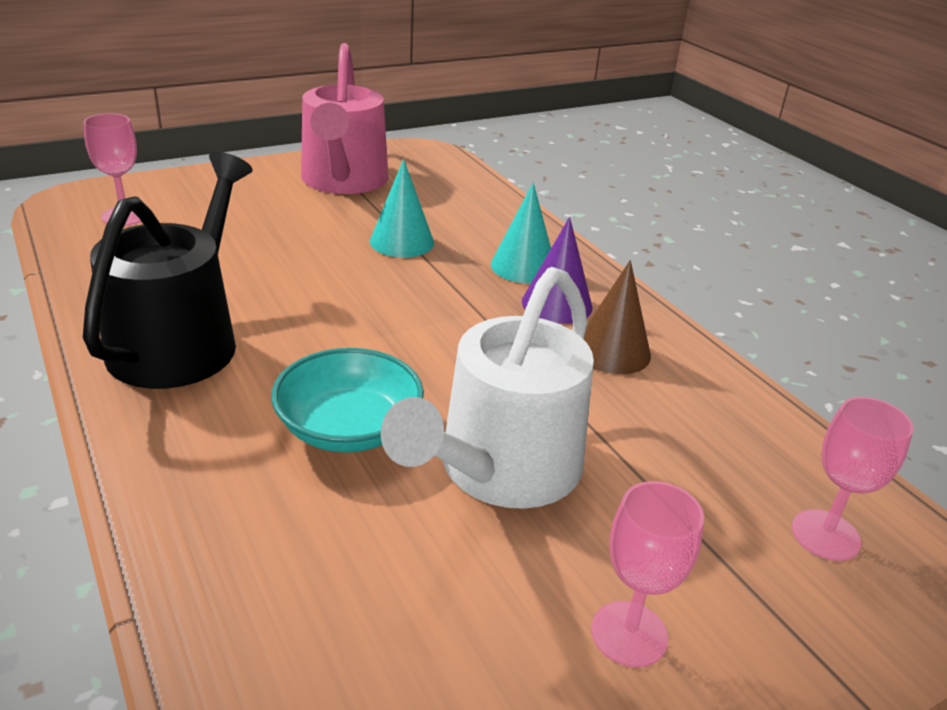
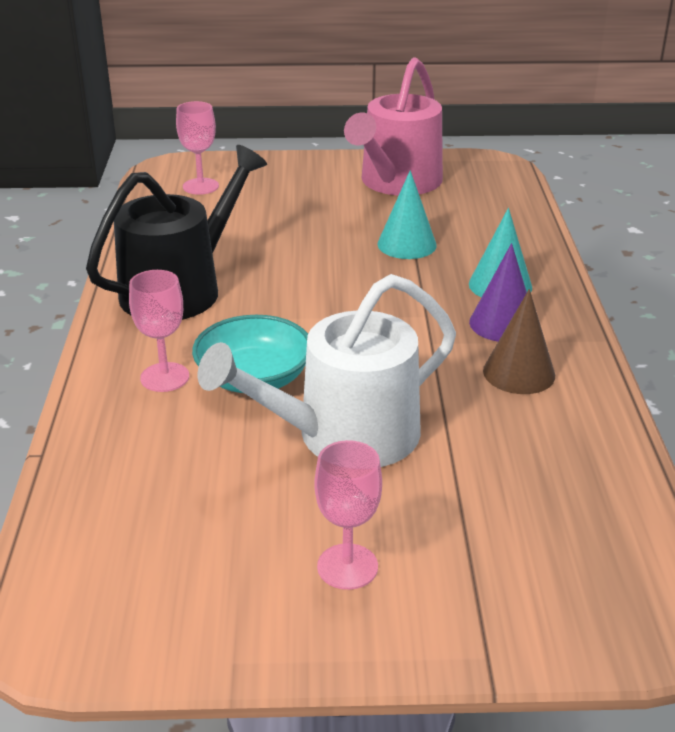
camera: 30 degrees right, 0 degrees up
pink goblet [792,397,914,561] -> pink goblet moved to [129,270,189,392]

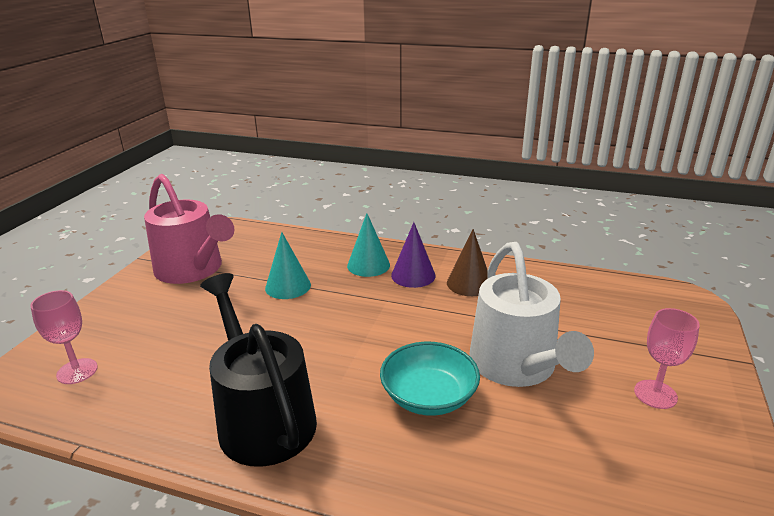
camera: 70 degrees left, 5 degrees down
pink goblet [129,270,189,392] -> none

